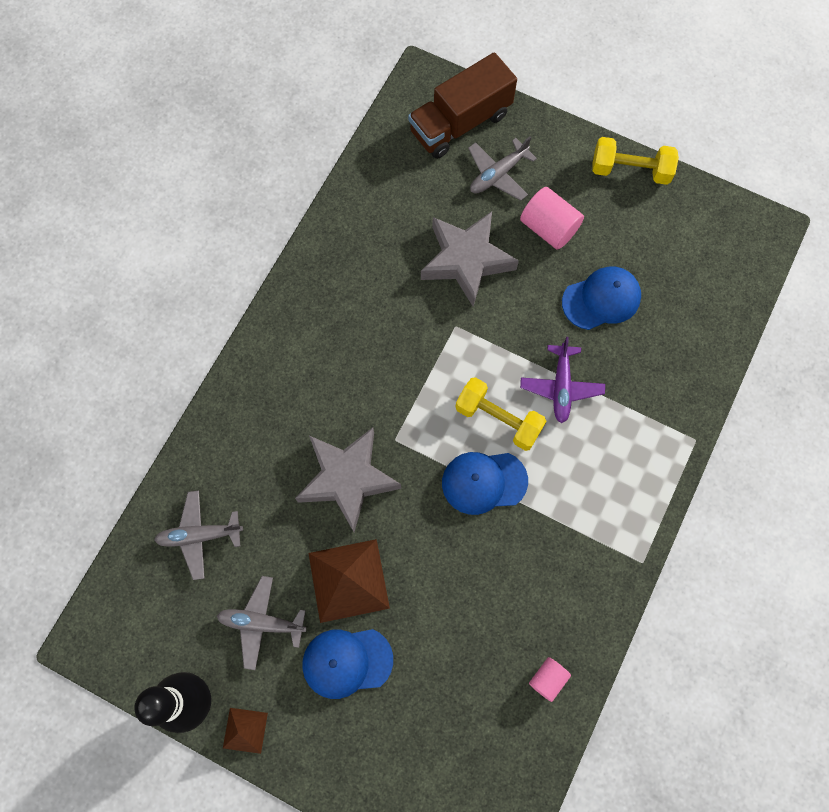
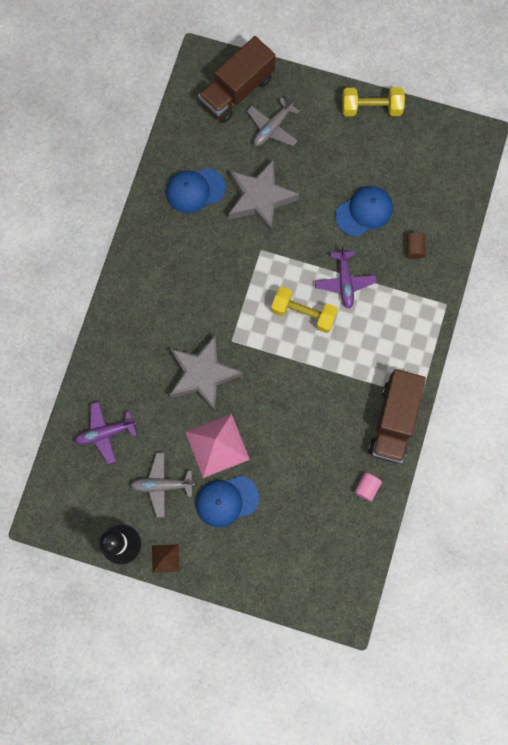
camera: 10 degrees left, 5 degrees up
grey plane [154,491,243,580] -> purple plane [75,401,137,464]
brown pyramid [308,539,390,623] -> pink pyramid [186,414,250,478]
blue cap [442,452,528,515] -> blue cap moved to [166,168,226,213]
pink cylinder [520,187,584,250] -> none
none -> brown truck [368,369,426,463]
none -> brown cylinder [406,232,426,259]

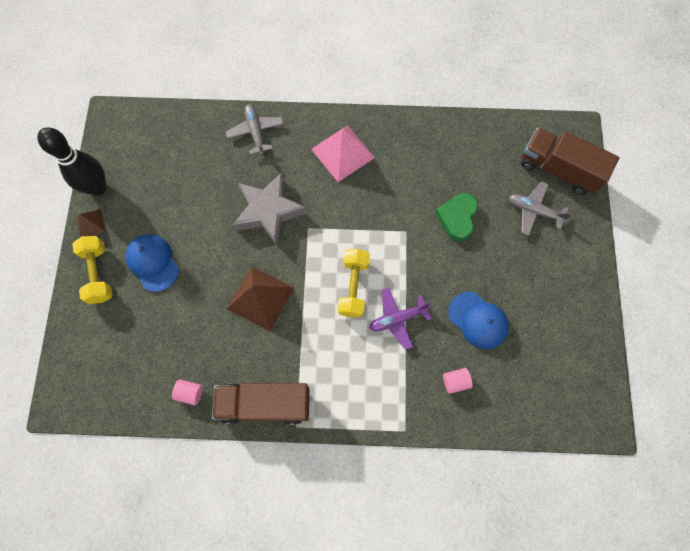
camera: 75 degrees right, 5 degrees down
purple plane [75,401,137,464] -> none
grey plane [130,453,195,517] -> grey plane moved to [226,105,284,155]
blue cap [166,168,226,213] -> none
pink pyramid [186,414,250,478] -> pink pyramid moved to [311,125,375,182]
grey star [229,160,299,233] -> green heart [435,193,478,241]
yellow dumbbell [342,87,405,116] -> yellow dumbbell moved to [72,236,113,304]
brown cylinder [406,232,426,259] -> pink cylinder [443,368,473,394]
none -> brown pyramid [227,267,294,331]

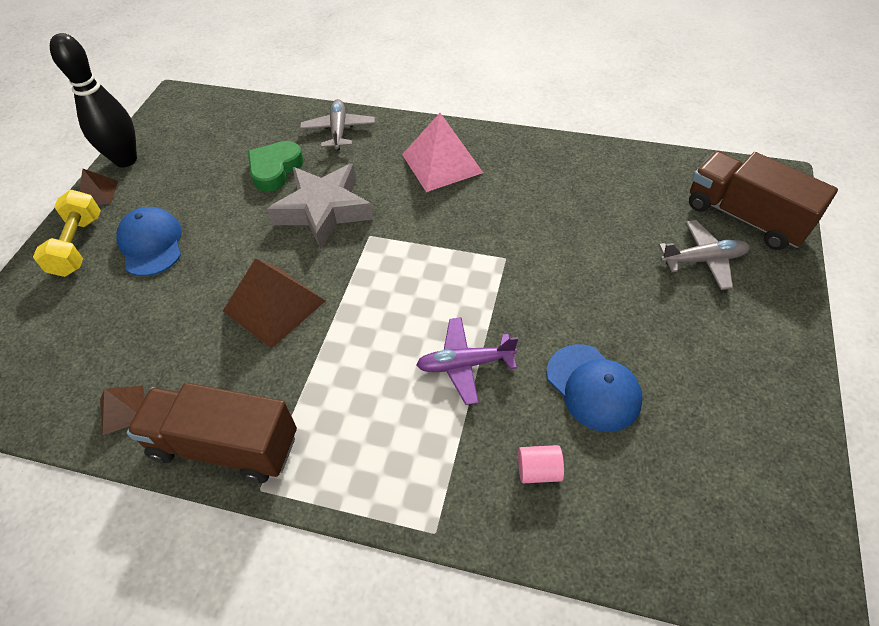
camera: 15 degrees right, 20 degrees down
pink cylinder [172,379,203,405] -> brown pyramid [100,386,145,435]
yellow dumbbell [338,249,370,317] -> none
green heart [435,193,478,241] -> green heart moved to [248,141,304,192]
grey plane [509,181,572,236] -> grey plane turned 135 degrees clockwise [659,220,750,290]

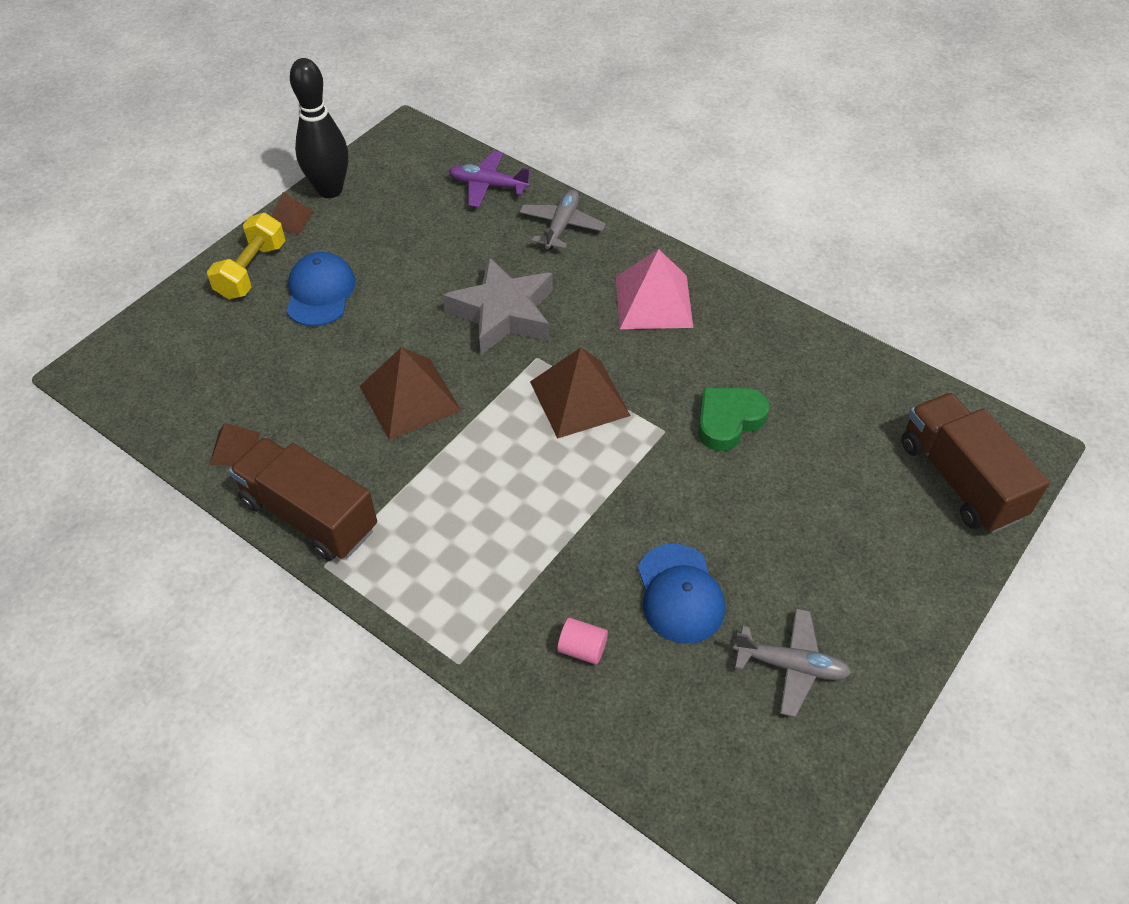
camera: 20 degrees right, 0 degrees up
green heart [248,141,304,192] -> green heart moved to [698,388,770,451]
purple plane [416,317,518,405] -> purple plane moved to [449,151,531,207]
grey plane [659,220,750,290] -> grey plane moved to [733,608,852,717]
none -> brown pyramid [530,347,631,439]

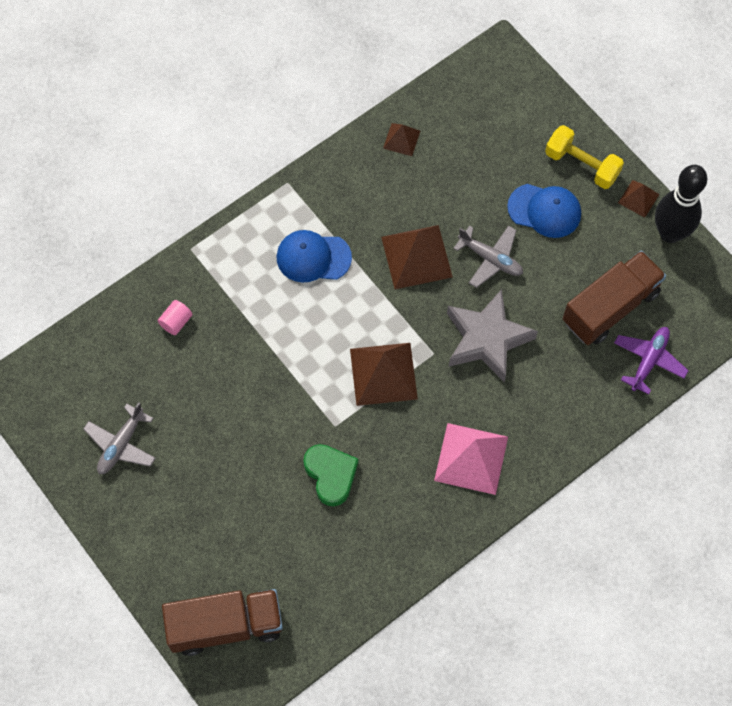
camera: 105 degrees right, 15 degrees up
brown truck [229,437,377,561] -> brown truck moved to [563,251,666,345]
grey plane [519,190,606,250] -> grey plane moved to [453,225,523,288]
blue cap [638,544,725,644] -> blue cap moved to [277,230,352,283]

